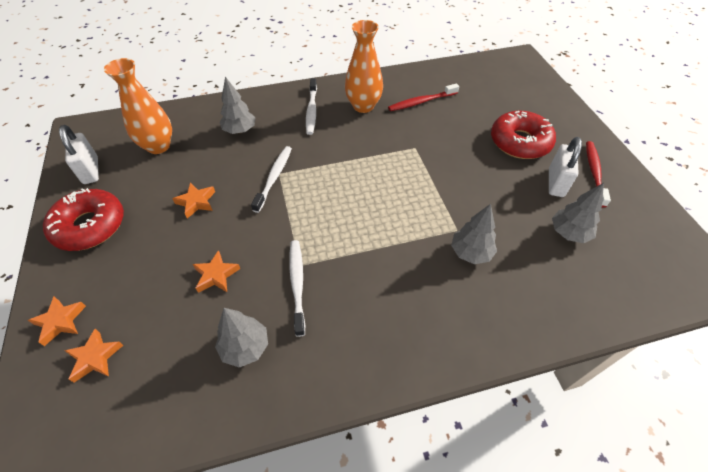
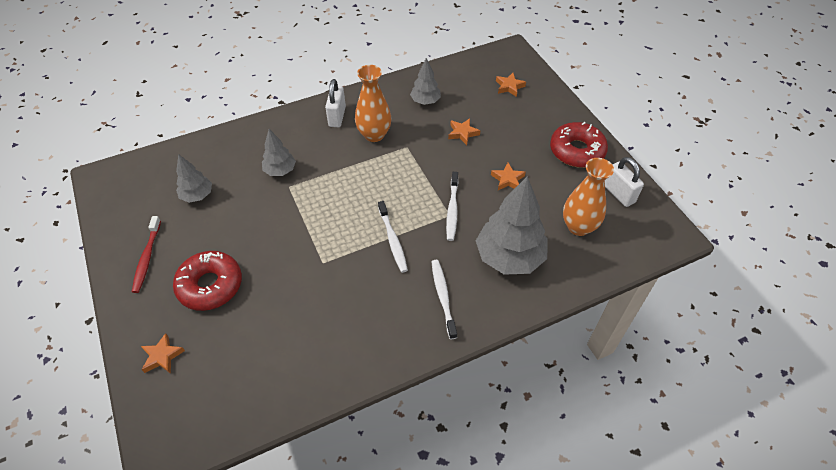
camera: 170 degrees right, 0 degrees up
orange star [28,297,86,346] -> orange star moved to [141,333,185,374]
grey tree [220,77,256,134] -> grey tree [476,176,548,275], size x1.88
white toothbrush [289,240,305,337] -> white toothbrush moved to [378,201,408,273]
orange vase [345,20,383,113] -> orange vase moved to [355,65,391,142]
red toothbrush [388,83,459,111] -> none
white padlock [549,137,582,197] -> white padlock moved to [325,79,346,127]

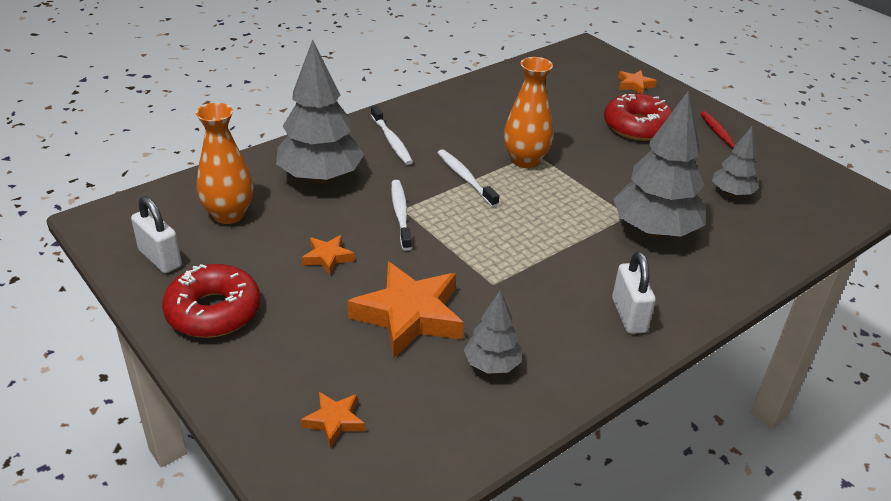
camera: 165 degrees right, 15 degrees down
grey tree [262,129,296,176] -> grey tree [613,91,706,238], size x1.88
orange vase [355,65,391,142] -> orange vase moved to [504,57,553,168]
orange star [448,118,481,145] -> orange star [347,262,464,359], size x2.09

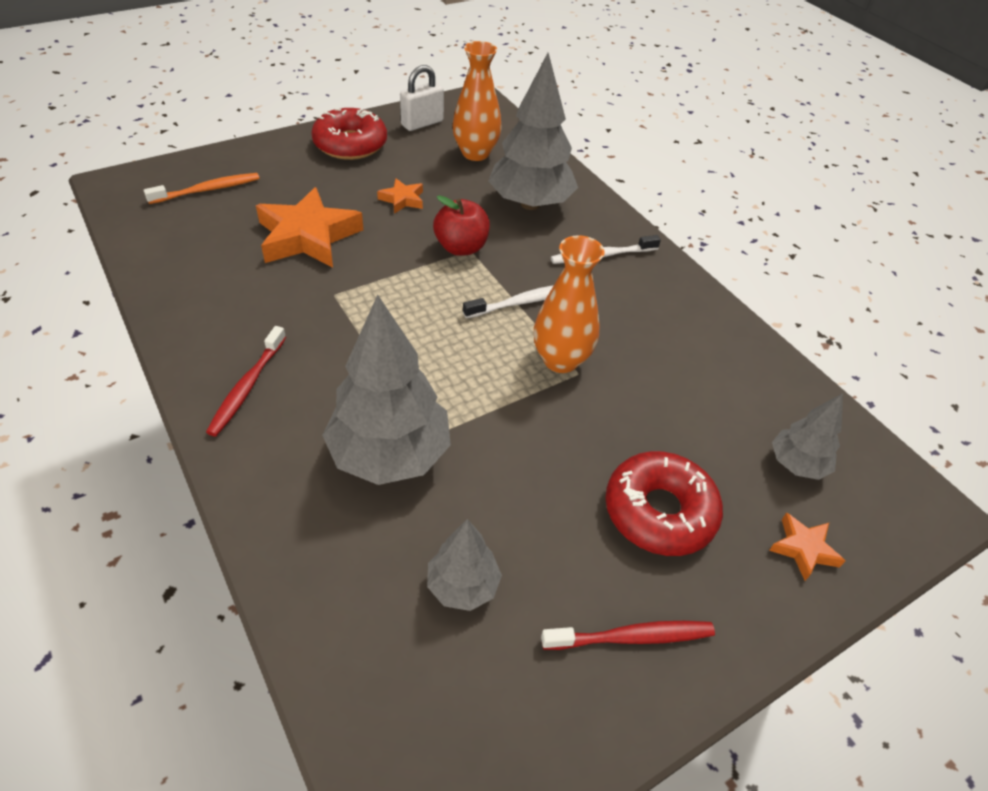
camera: 95 degrees right, 10 degrees up
orange star [301,392,365,448] -> orange toothbrush [144,173,260,204]
white toothbrush [391,180,412,251] -> red apple [433,195,490,256]
grey tree [464,290,522,374] -> grey tree moved to [772,393,843,480]
white padlock [612,252,656,334] -> red toothbrush [206,326,286,436]

